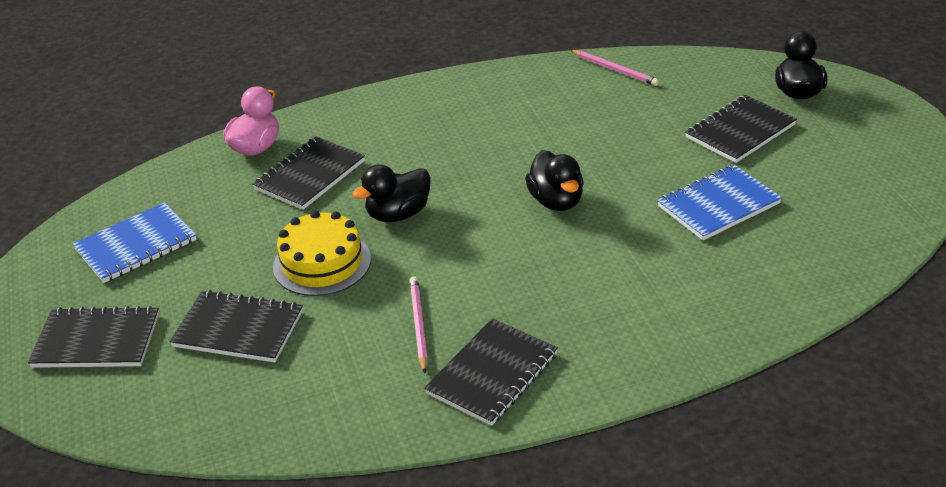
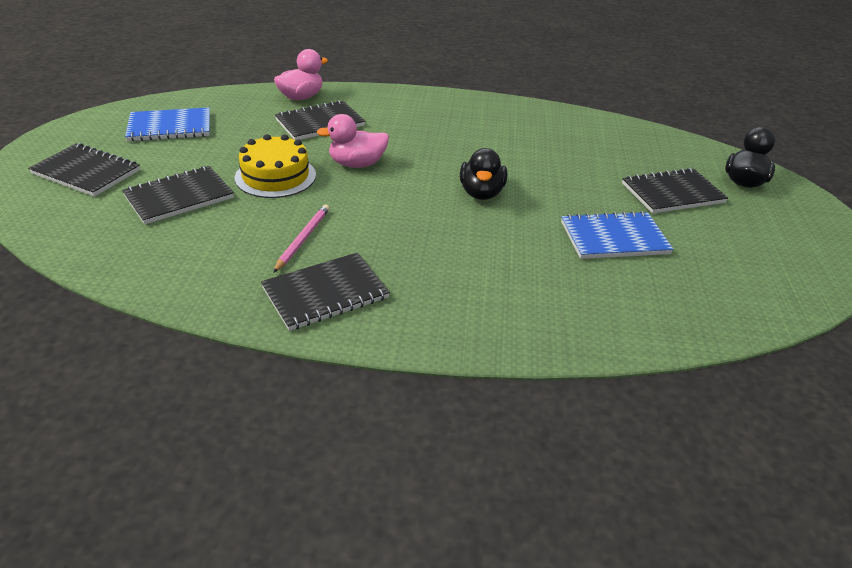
camera: 20 degrees right, 0 degrees up
black notebook [169,290,303,362] -> black notebook turned 75 degrees counterclockwise [122,166,234,224]
black duck [352,164,431,222] -> pink duck [316,114,389,168]
pink pencil [570,50,659,86] -> none

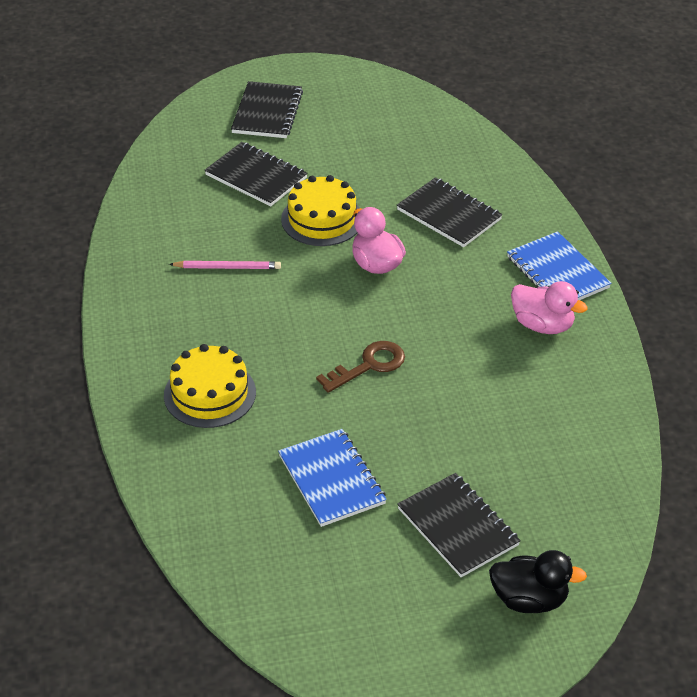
camera: 75 degrees right, 5 degrees up
blue notebook [125,107,210,142] -> blue notebook moved to [507,231,611,300]
black notebook [261,252,390,331] -> none
pink duck [274,49,328,100] -> pink duck moved to [511,281,588,334]
black duck [460,148,507,200] -> brown key [316,341,405,393]
none -> yellow cake [164,344,256,428]

